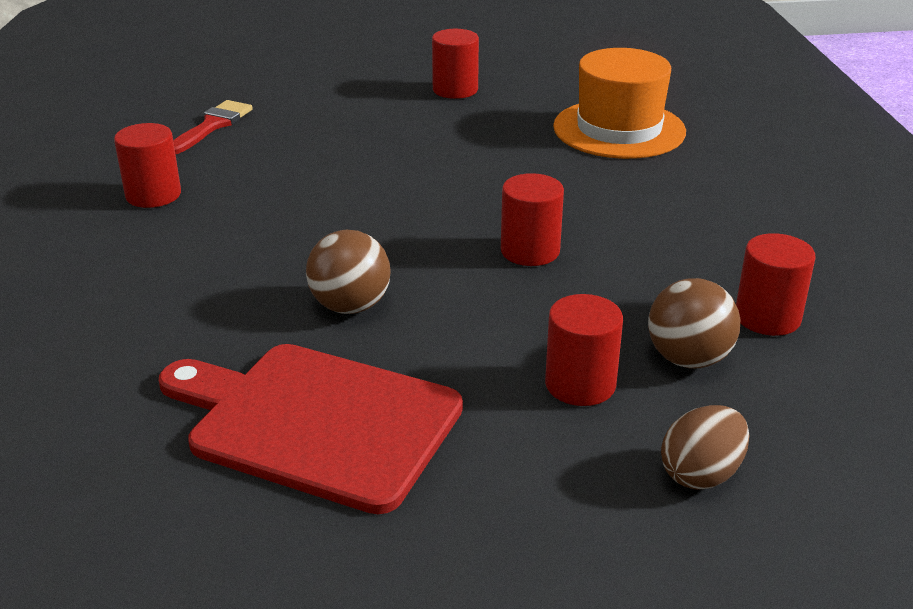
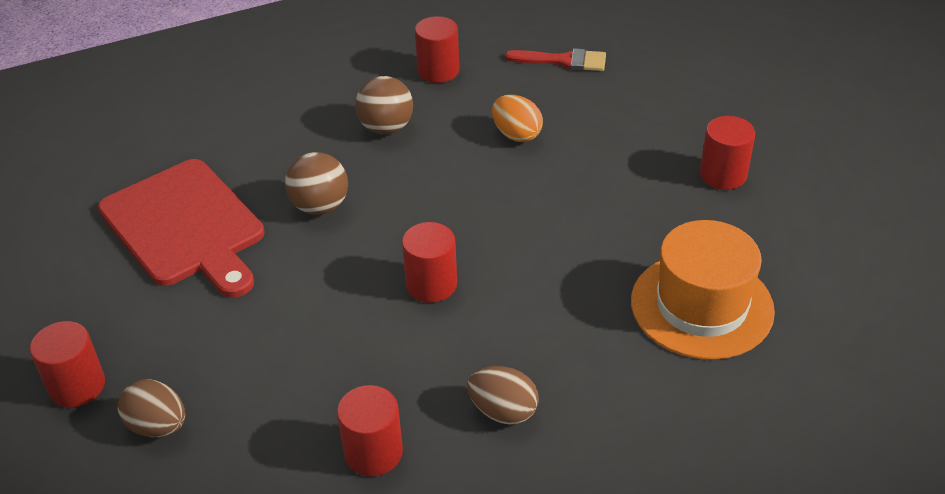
camera: 75 degrees right, 10 degrees up
red cutting board [159,344,463,514] -> red cutting board turned 135 degrees clockwise [98,159,265,298]
red cylinder [545,294,623,406] -> red cylinder moved to [30,321,105,407]
brown ball [648,278,740,369] -> brown ball moved to [355,76,413,135]
none -> brown egg [467,366,539,425]
none -> orange egg [492,95,543,142]

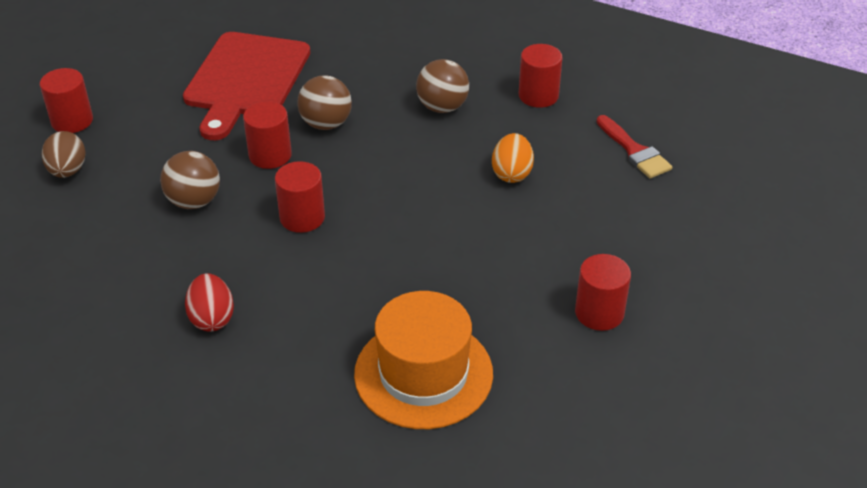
camera: 50 degrees right, 0 degrees up
red cylinder [337,385,403,476] -> red cylinder moved to [243,101,292,169]
brown egg [467,366,539,425] -> red egg [185,273,234,332]
none -> brown ball [160,151,220,209]

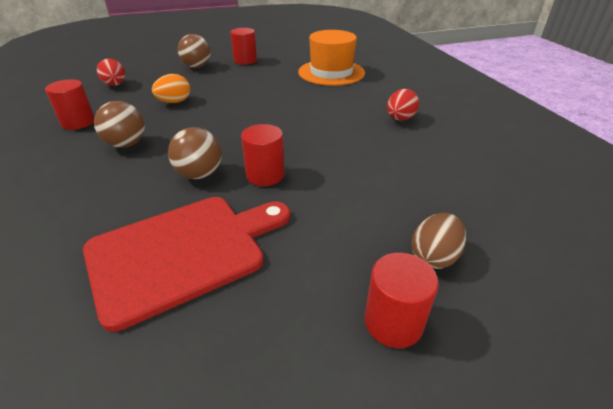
camera: 135 degrees left, 5 degrees down
brown ball [160,151,220,209] -> brown ball moved to [178,34,211,68]
red cylinder [275,161,325,233] -> none
red brush [597,115,672,178] -> red egg [97,59,125,86]

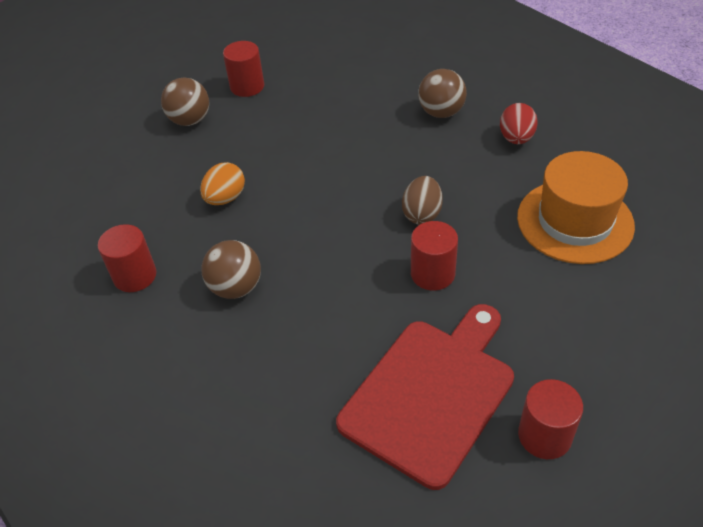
camera: 20 degrees left, 10 degrees up
red egg [97,59,125,86] -> none
brown ball [168,127,222,179] -> brown ball moved to [418,69,467,118]
orange hat [298,30,365,86] -> orange hat moved to [517,151,635,264]
red cylinder [365,253,439,348] -> red cylinder moved to [518,379,583,459]
brown egg [411,213,466,269] -> brown egg moved to [402,176,443,224]

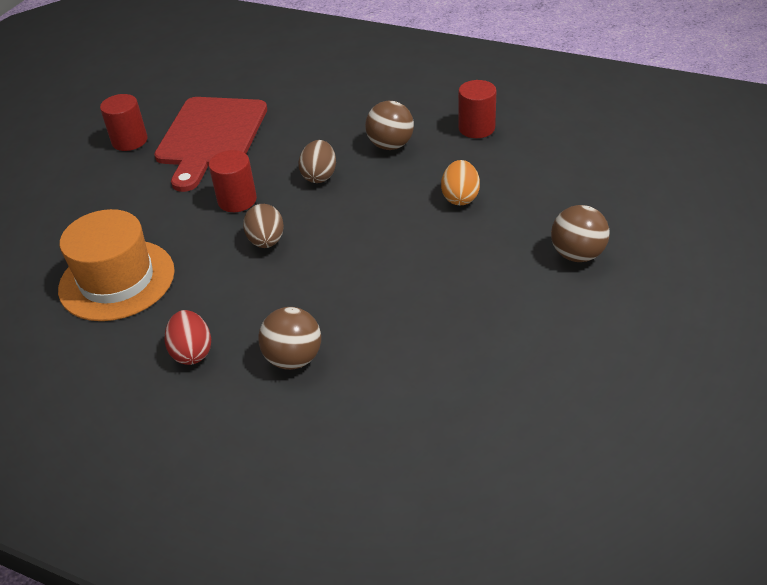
camera: 155 degrees right, 5 degrees down
red cylinder [223,41,264,97] -> none
none -> brown egg [298,140,336,183]

